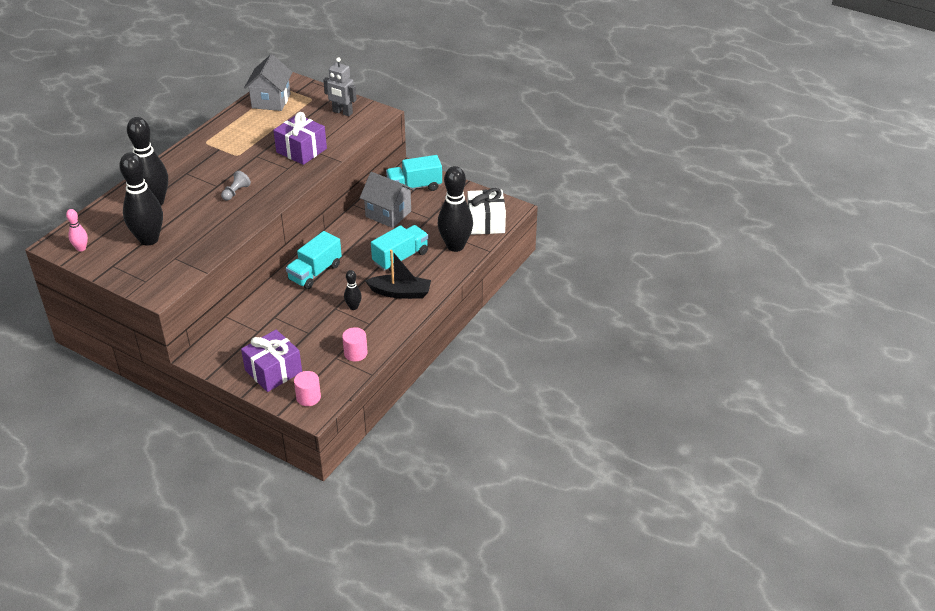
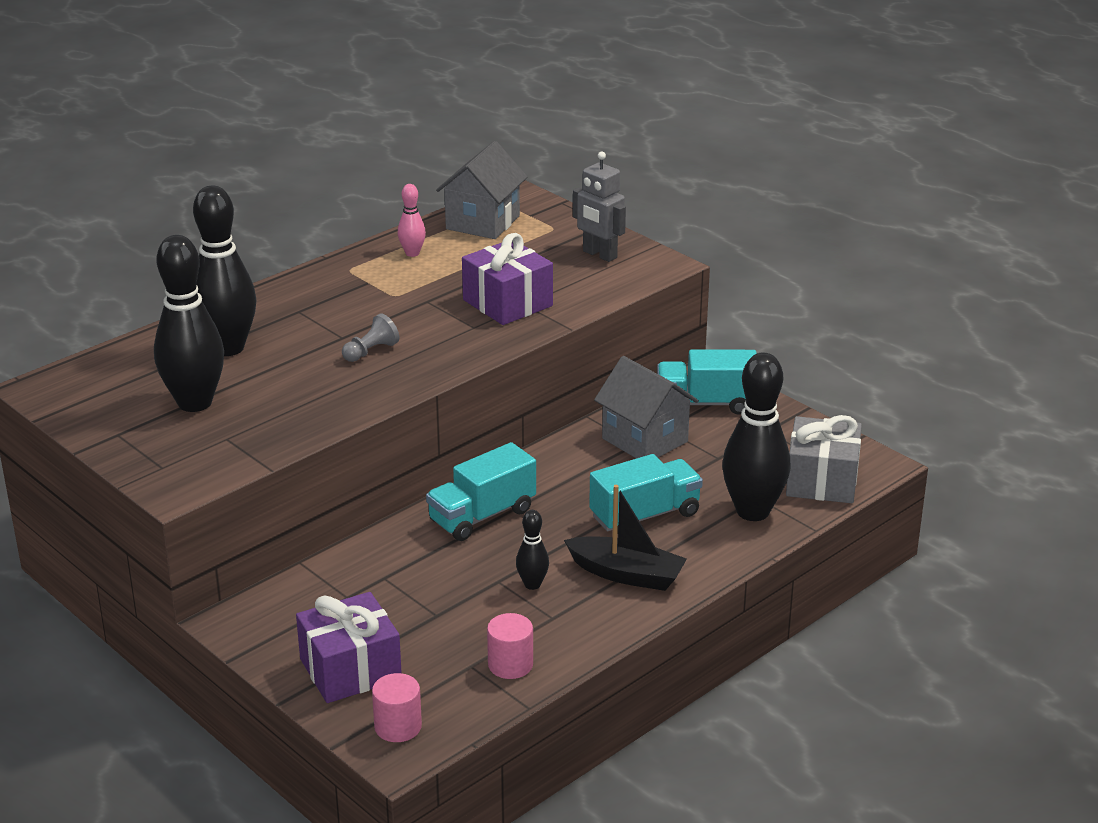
camera: 15 degrees right, 10 degrees down
pink bowling pin [66,209,88,252] -> pink bowling pin moved to [398,184,426,257]
white gift [467,188,506,235] -> grey gift [786,415,862,503]

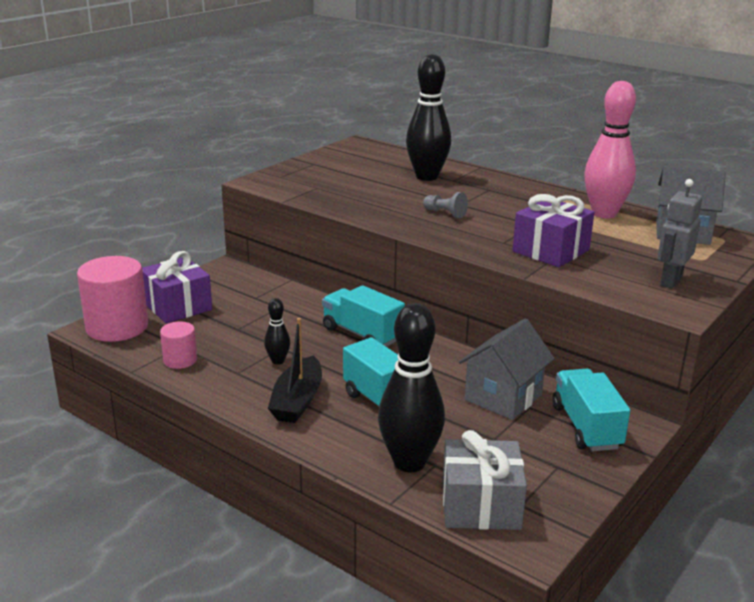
camera: 80 degrees right, 5 degrees down
black bowling pin [154,235,224,412] -> none
pink cylinder [372,673,422,742] -> pink cylinder [77,256,148,342], size x1.94
pink bowling pin [398,184,426,257] -> pink bowling pin [584,81,636,218], size x2.13

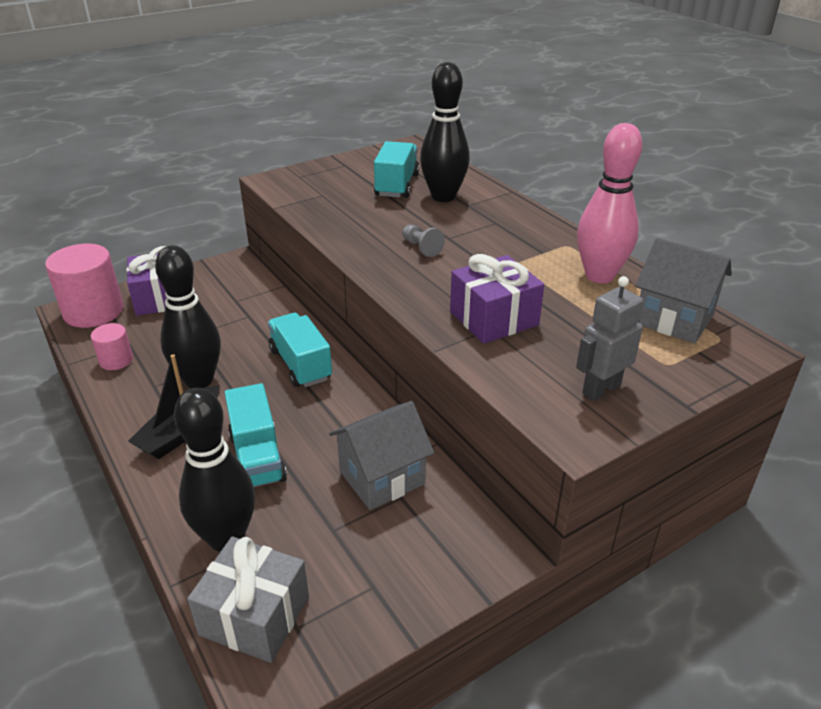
camera: 20 degrees right, 10 degrees up
black bowling pin [264,298,290,365] -> black bowling pin [155,245,221,388], size x2.13
turquoise truck [553,369,630,451] -> turquoise truck moved to [374,141,419,198]

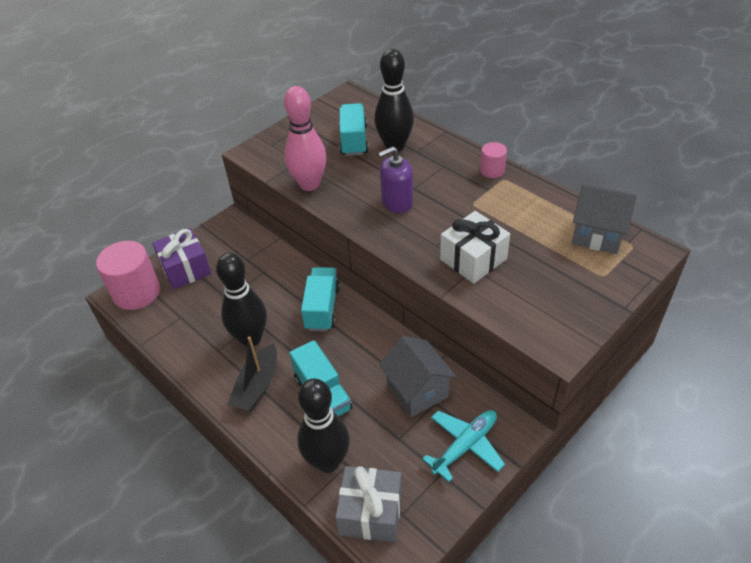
camera: 10 degrees left, 10 degrees up
pink cylinder [91,323,133,370] -> pink cylinder moved to [480,142,507,178]
turquoise truck [268,313,332,387] -> turquoise truck turned 45 degrees clockwise [301,267,340,331]
grey house [329,401,434,510] -> grey house turned 75 degrees counterclockwise [379,336,456,417]
grey pawn [402,225,445,257] -> purple soap dispenser [378,146,413,213]
purple gift [450,254,544,344] -> white gift [440,211,510,284]
grey robot [576,276,643,401] -> none
pink bowling pin [577,123,643,284] -> pink bowling pin moved to [284,86,327,191]
none -> turquoise plane [422,410,505,482]

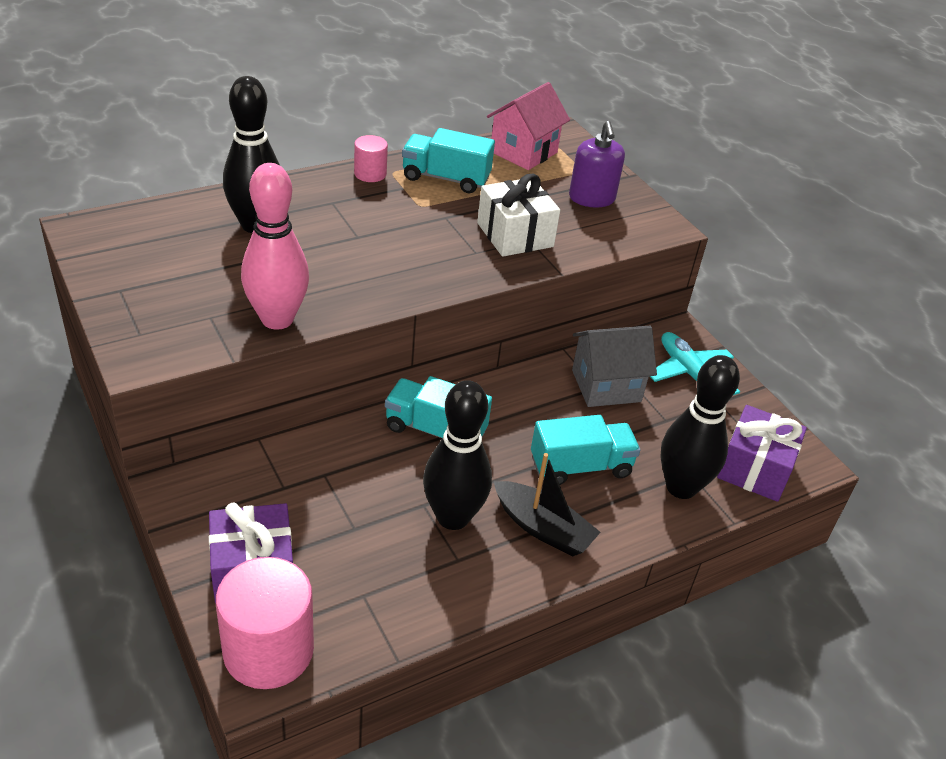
camera: 80 degrees left, 5 degrees down
grey gift [335,466,402,542] -> purple gift [717,405,807,502]
turquoise truck [339,103,369,156] -> turquoise truck moved to [402,128,495,193]
purple soap dispenser [378,146,413,213] -> purple soap dispenser moved to [569,121,625,207]
grey house [572,184,637,254] -> pink house [487,82,570,170]

